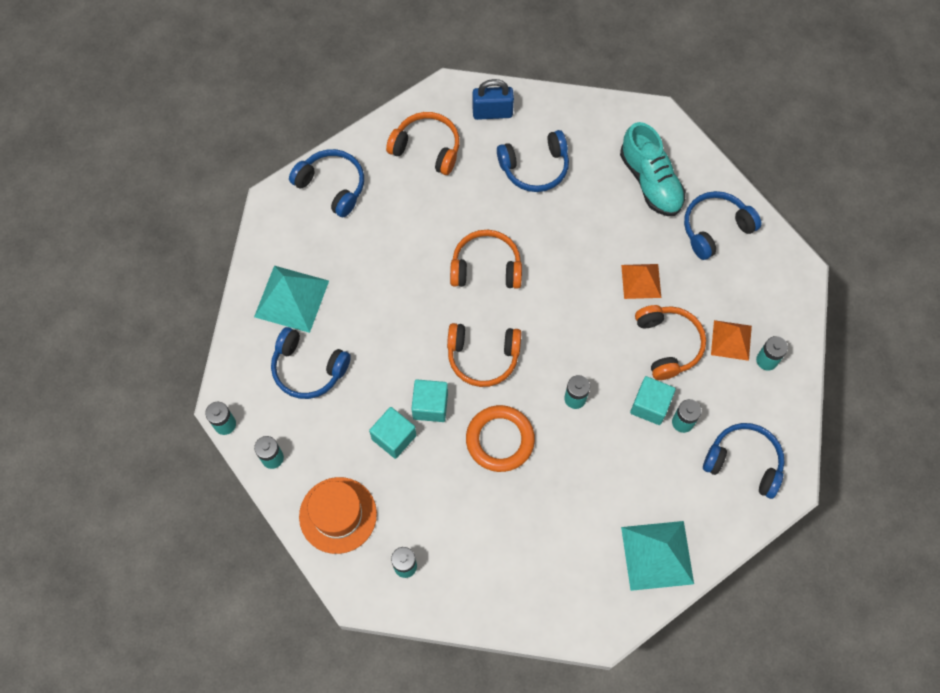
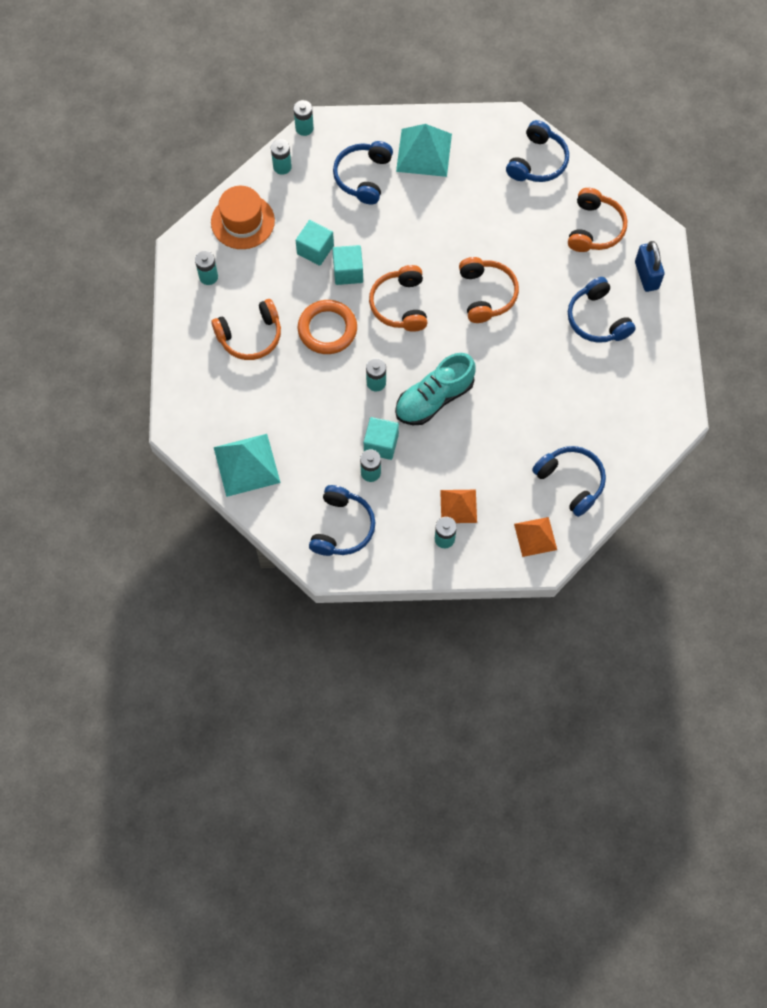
camera: 80 degrees right, 0 degrees up
turquoise shoe [620,122,686,216] -> turquoise shoe moved to [395,353,476,425]
orange pyramid [621,264,661,299] -> orange pyramid moved to [514,517,557,557]
orange headphones [635,305,706,380] -> orange headphones moved to [211,299,281,360]

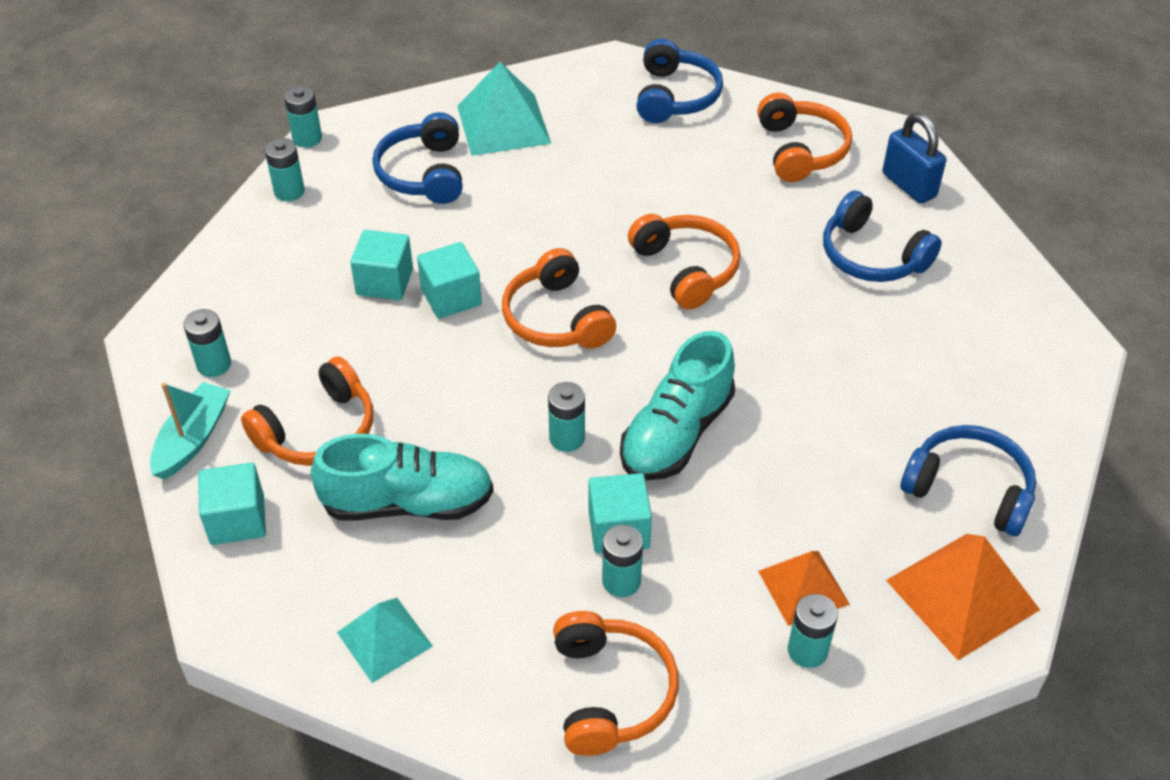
camera: 20 degrees left, 20 degrees down
orange hat [211,186,275,249] -> none
turquoise pyramid [214,434,281,497] -> turquoise pyramid [337,598,433,683], size x0.64
orange ring [298,300,357,354] -> none
blue headphones [309,485,375,556] -> orange headphones [553,611,679,756]
orange pyramid [514,517,557,557] -> orange pyramid [886,534,1040,660], size x1.57
none -> turquoise boat [150,382,231,479]
none -> turquoise cube [198,462,266,545]
none -> turquoise shoe [311,434,494,520]

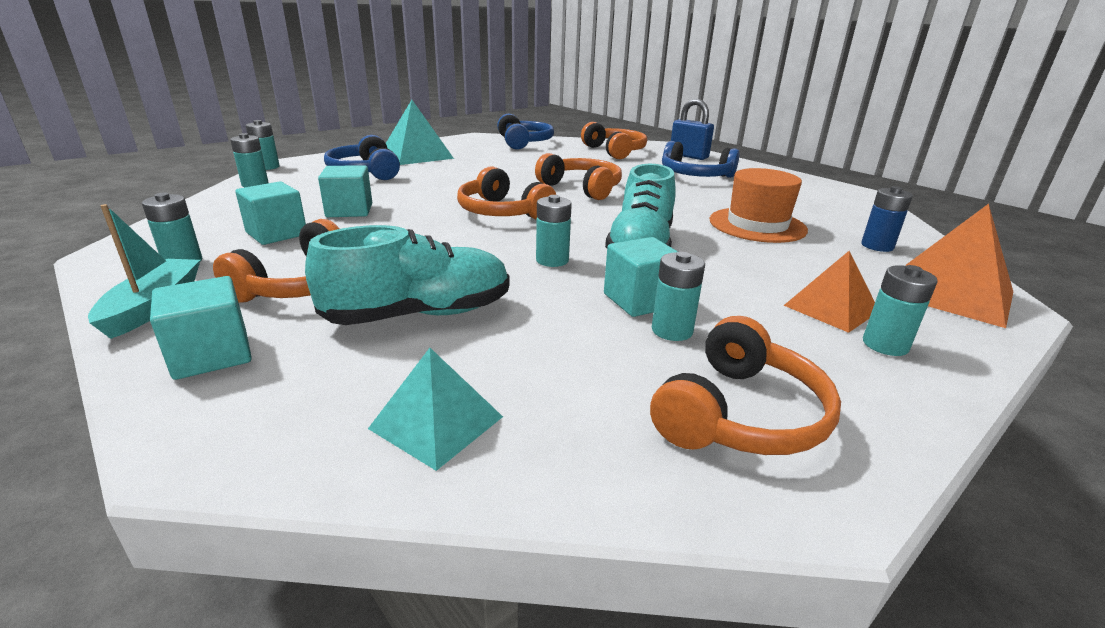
camera: 20 degrees left, 20 degrees down
turquoise cube [417,242,482,319] -> turquoise cube moved to [235,181,306,245]
orange headphones [553,611,679,756] -> orange headphones turned 60 degrees clockwise [650,316,841,455]
blue headphones [901,425,1036,536] -> blue battery [861,186,913,252]
none -> orange hat [709,168,808,243]

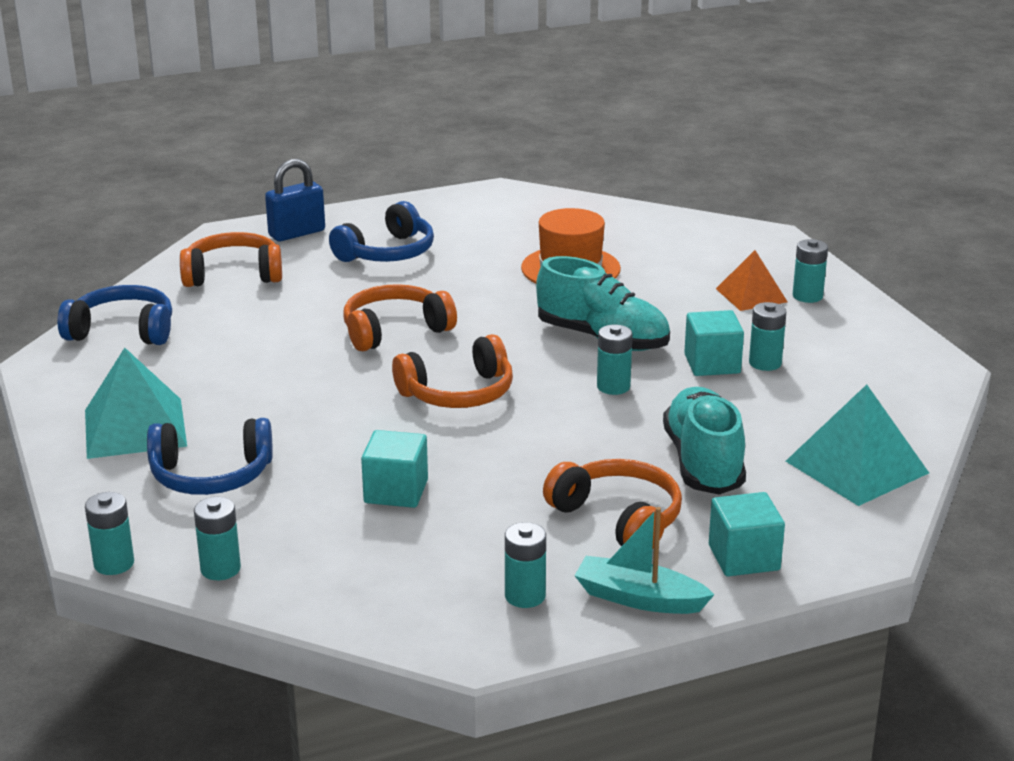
camera: 70 degrees left, 0 degrees up
turquoise cube [235,181,306,245] -> none
turquoise pyramid [368,348,503,471] -> turquoise pyramid [786,384,929,506], size x1.57
orange headphones [650,316,841,455] -> none
blue battery [861,186,913,252] -> none
orange pyramid [906,204,1013,328] -> none

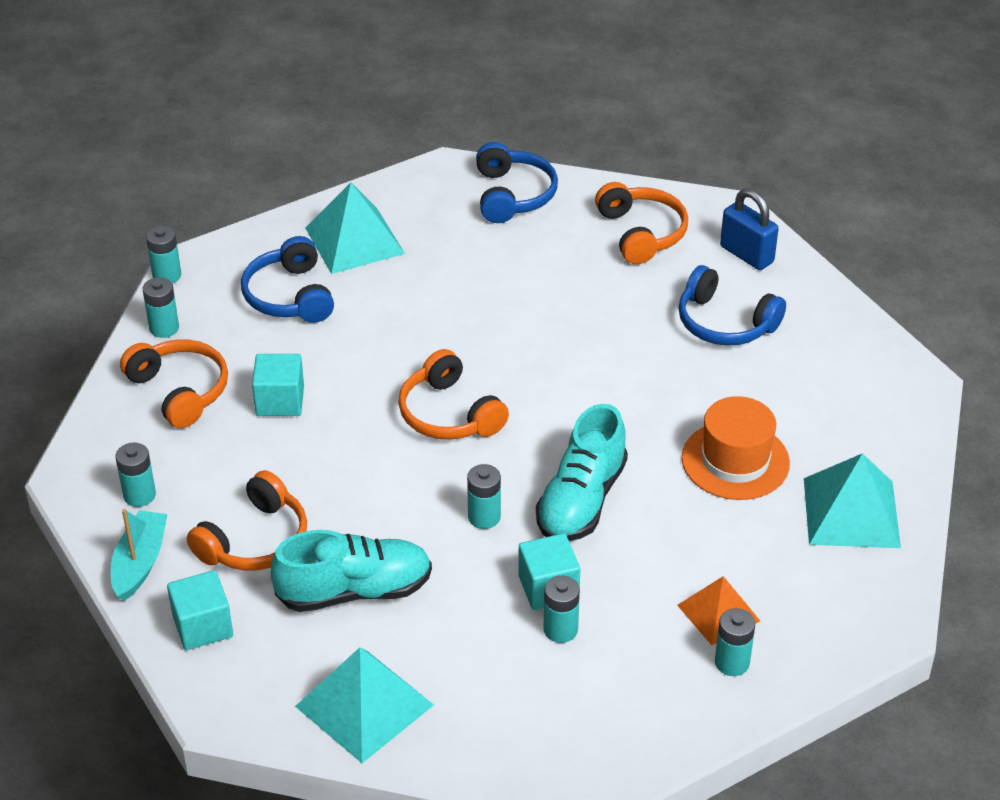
camera: 80 degrees right, 15 degrees up
orange headphones [343,284,457,351] -> orange headphones moved to [120,339,228,428]
none -> turquoise pyramid [804,453,901,548]

